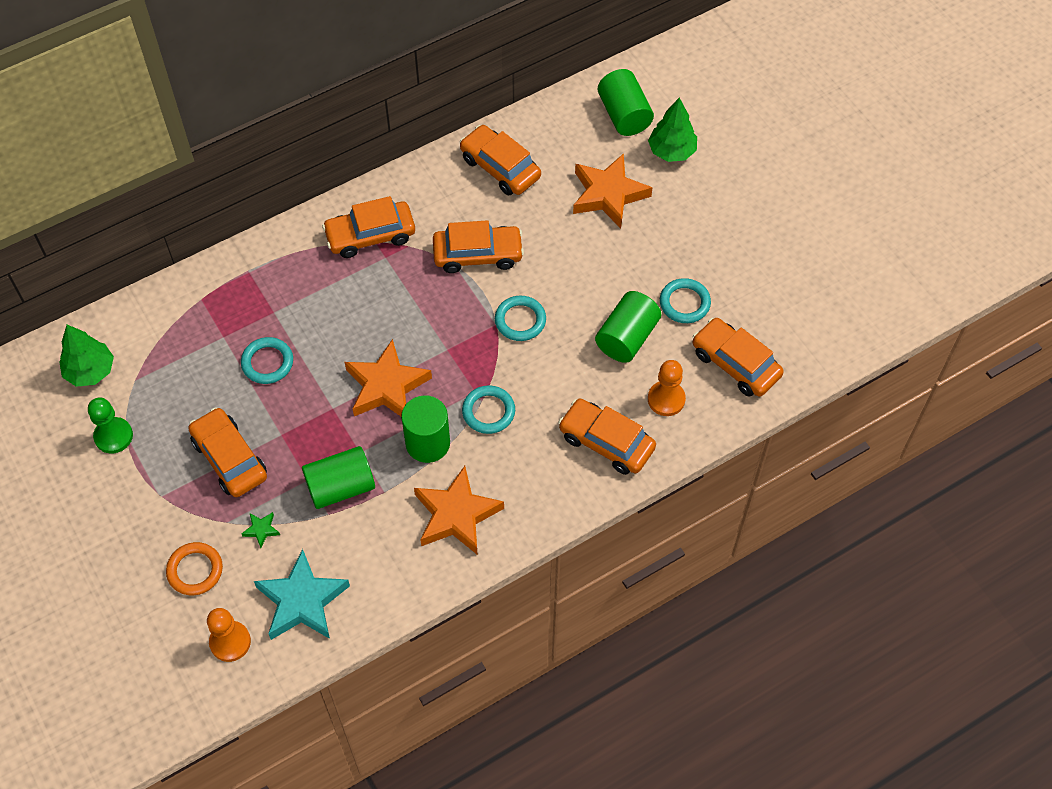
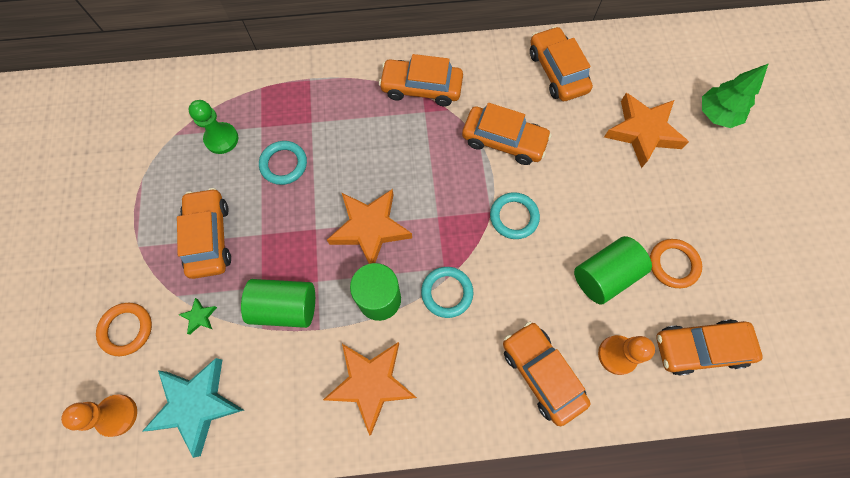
camera: 25 degrees right, 10 degrees up
green tree [59,325,114,387] -> none
green pawn [88,397,133,454] -> green pawn moved to [188,100,238,154]
green cylinder [598,69,654,136] -> none
turquoise ring [660,278,711,323] -> orange ring [650,239,702,288]
orange car [692,318,784,397] -> orange car turned 75 degrees counterclockwise [656,319,762,376]

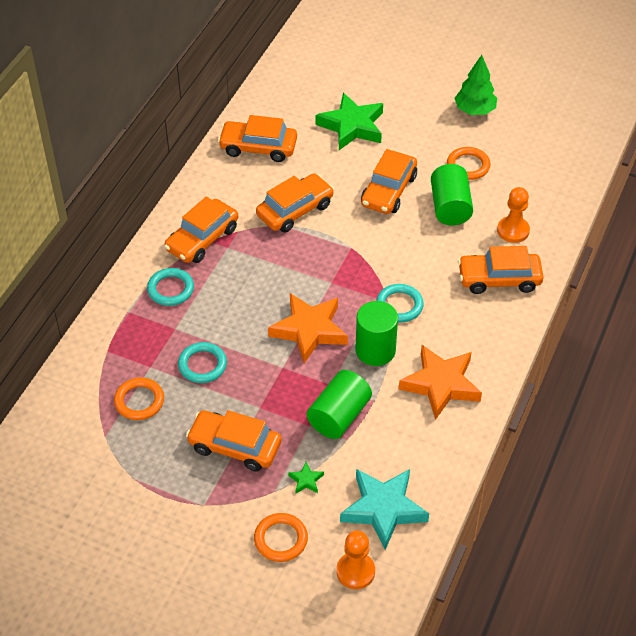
camera: 60 degrees left, 20 degrees down
green pawn [188,100,238,154] -> orange ring [114,377,164,420]
turquoise ring [490,192,540,239] -> turquoise ring moved to [147,268,194,306]
orange star [604,93,689,168] -> green star [316,93,383,150]
orange car [656,319,762,376] -> orange car moved to [361,149,417,214]
green tree [702,63,769,128] -> green tree moved to [454,55,497,115]

